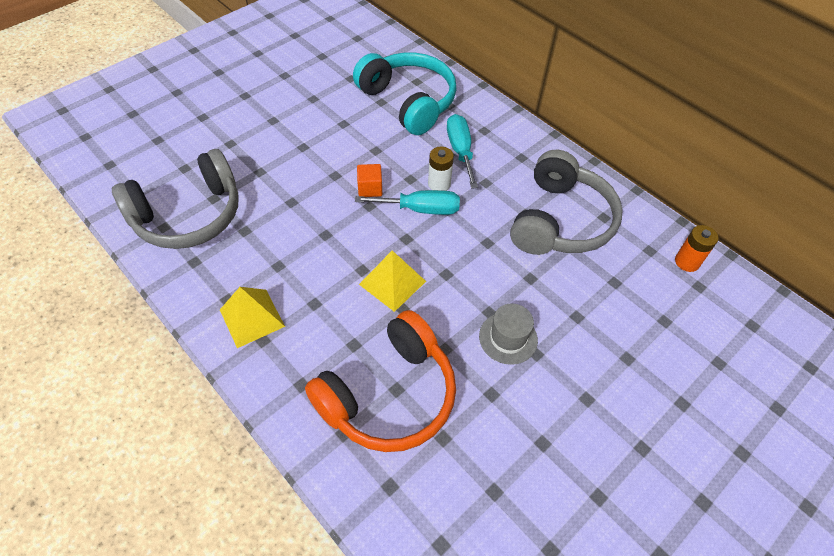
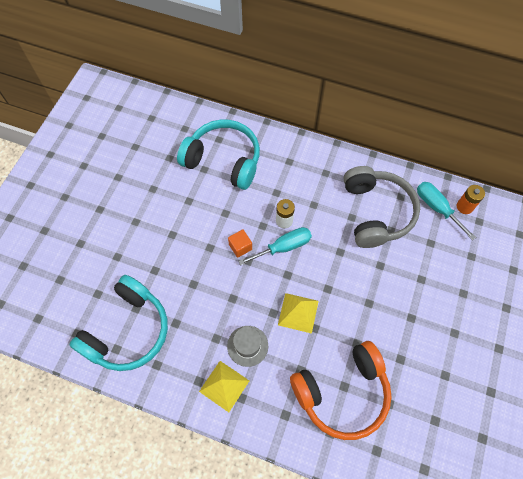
camera: 25 degrees left, 10 degrees up
grey headphones [112,149,238,249] -> turquoise headphones [69,275,168,371]
orange headphones [305,310,456,452] -> orange headphones turned 45 degrees clockwise [290,341,392,440]
turquoise screwdriver [447,114,478,189] -> turquoise screwdriver moved to [417,182,476,240]
grey hat [479,303,538,365] -> grey hat moved to [227,326,268,367]

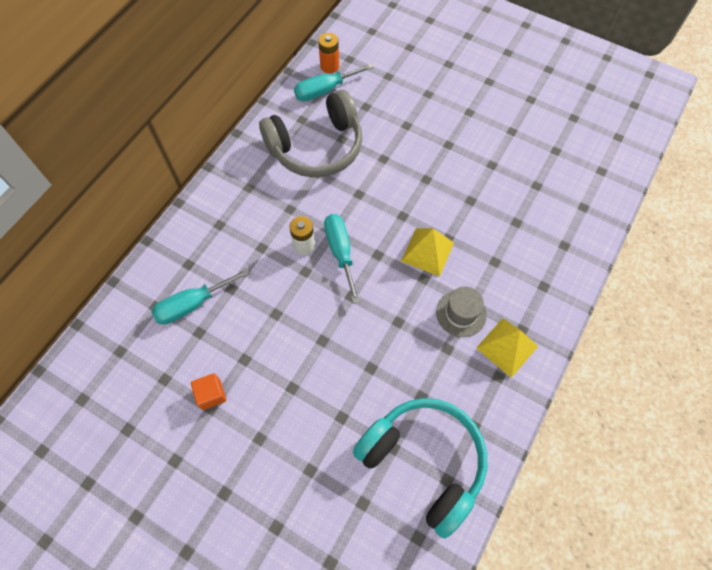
camera: 80 degrees left, 0 degrees up
turquoise headphones [177,120,260,190] -> turquoise screwdriver [151,268,250,324]
orange cube [228,229,252,258] -> orange cube moved to [191,373,226,410]
orange headphones [290,341,392,440] -> none
grey headphones [344,166,420,248] -> grey headphones turned 150 degrees clockwise [259,90,362,178]

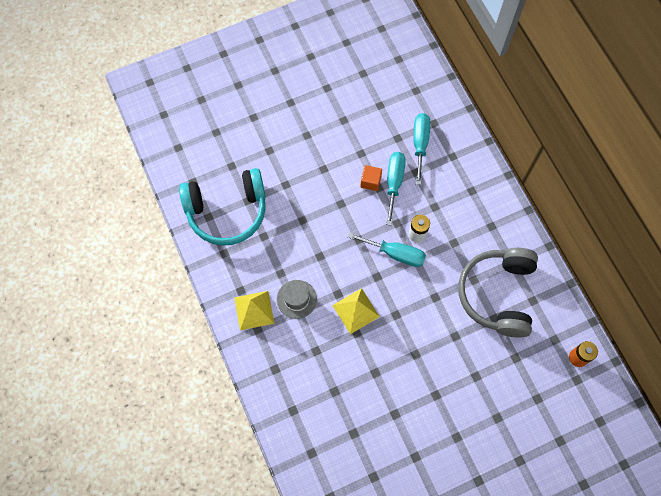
camera: 125 degrees right, 5 degrees up
orange cube [191,373,226,410] -> orange cube moved to [360,165,382,191]
turquoise screwdriver [294,63,374,101] -> turquoise screwdriver moved to [386,152,406,225]

